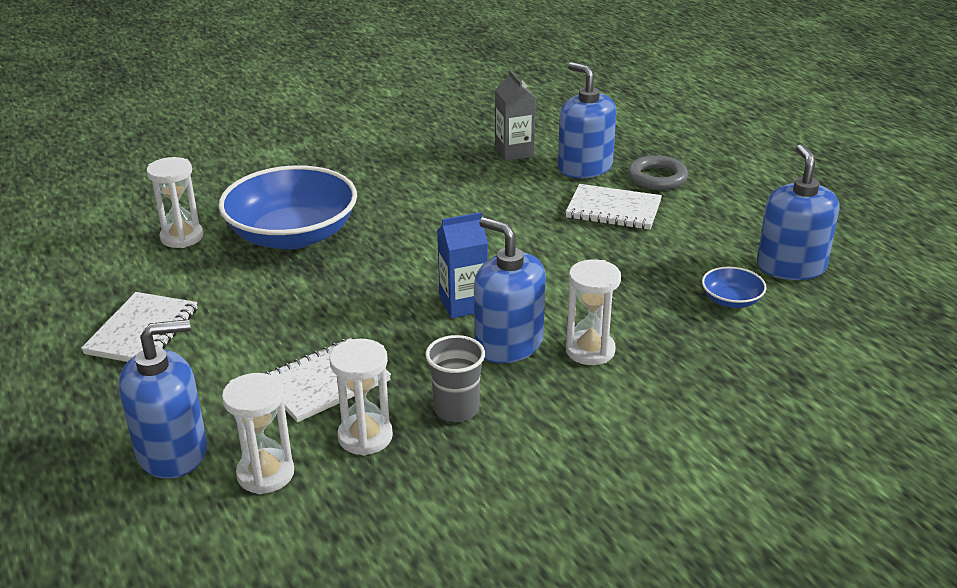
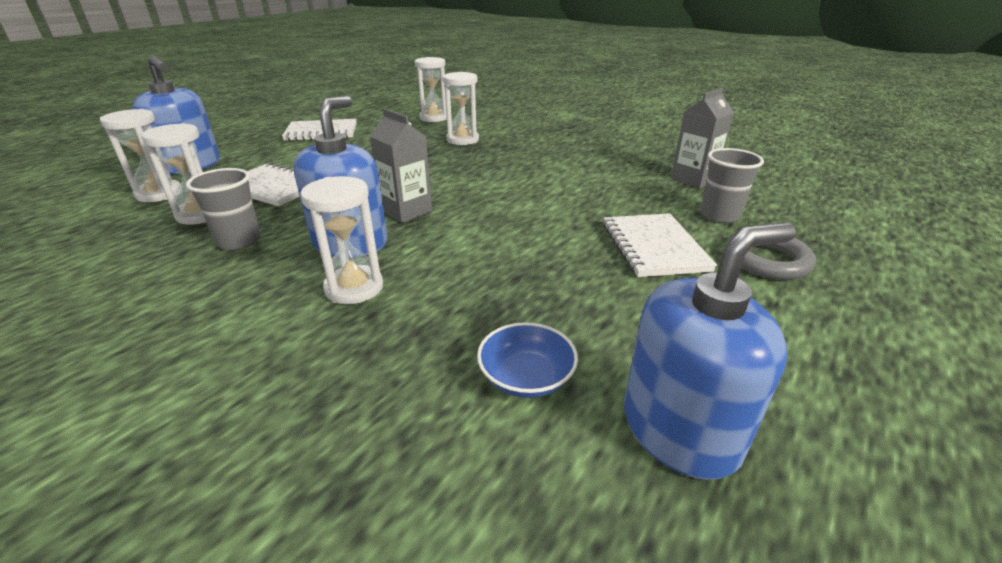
camera: 65 degrees right, 0 degrees up
blue bowl [219,165,357,249] -> white hourglass [443,72,479,145]
blue carton [437,212,488,318] -> grey carton [370,108,432,223]
blue soap dispenser [558,62,616,178] -> grey cup [700,148,764,223]

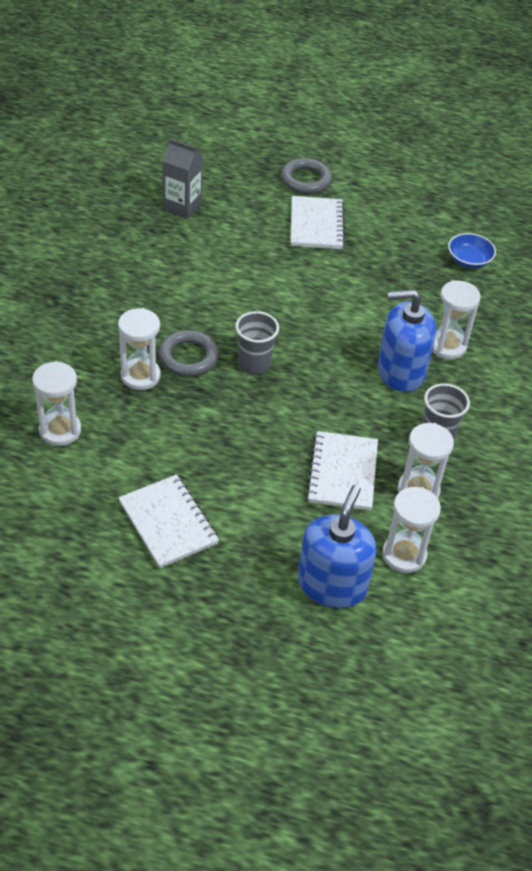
camera: 115 degrees left, 15 degrees up
grey carton [370,108,432,223] -> none
white notebook [603,213,717,277] -> white notebook turned 60 degrees counterclockwise [291,196,345,249]
blue soap dispenser [624,222,796,480] -> none
grey cup [700,148,764,223] -> grey cup moved to [235,311,279,374]
none -> grey ring [158,330,219,377]

